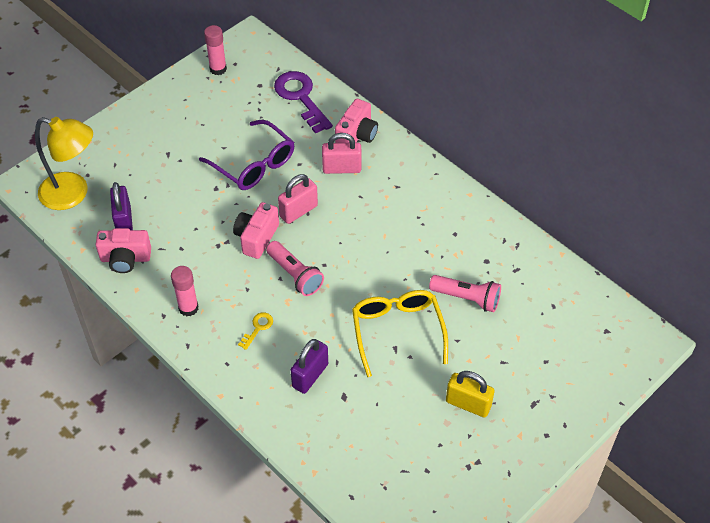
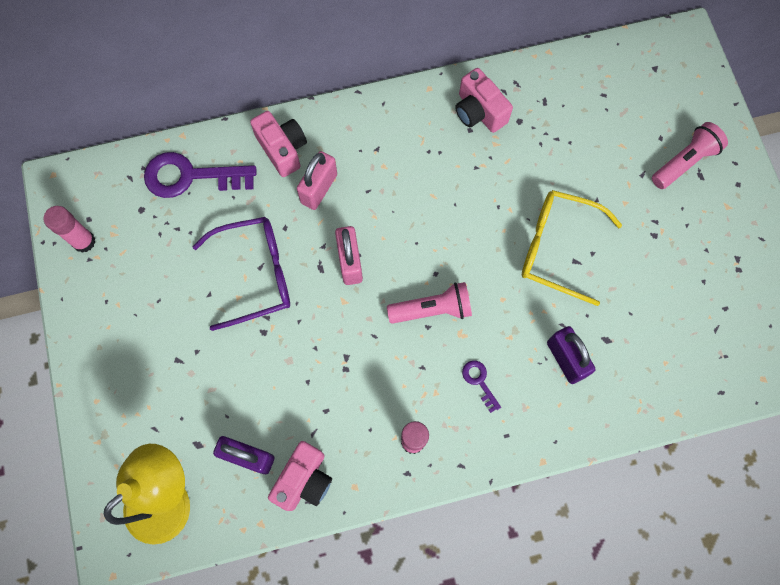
camera: 60 degrees left, 20 degrees up
pink camera [233,202,279,259] -> pink camera moved to [455,68,513,133]
yellow key [238,312,273,350] -> purple key [462,360,501,413]
pink flashlight [429,275,501,312] -> pink flashlight moved to [652,122,728,189]
yellow padlock [446,371,495,418] -> none

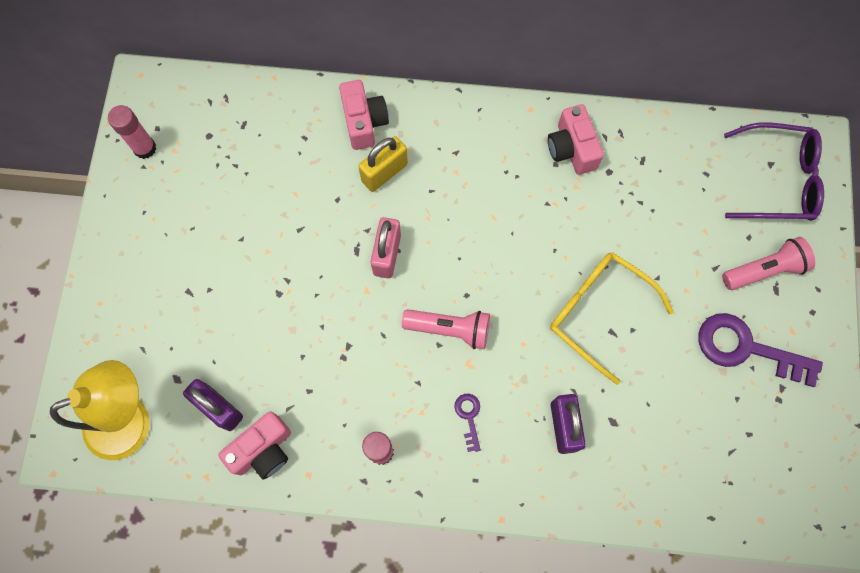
camera: 20 degrees right, 0 degrees up
purple key [144,152,256,198] -> purple key moved to [698,313,823,387]
purple glasses [192,217,290,331] -> purple glasses moved to [724,123,824,221]
pink padlock [297,151,337,210] -> yellow padlock [358,136,408,192]

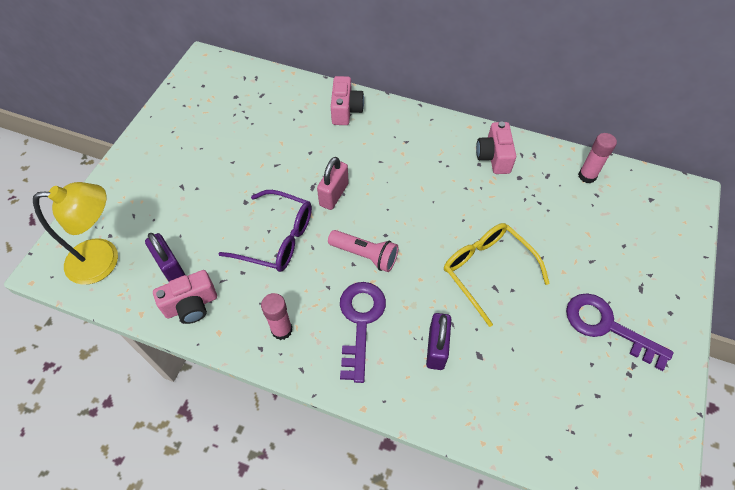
camera: 15 degrees right, 15 degrees down
pink glue stick [108,105,156,159] -> pink glue stick moved to [578,133,617,183]
yellow padlock [358,136,408,192] -> none
purple key [454,394,481,452] -> purple key [340,282,386,383], size x2.17
pink flashlight [722,237,815,290] -> none
purple glasses [724,123,824,221] -> purple glasses moved to [218,190,312,272]

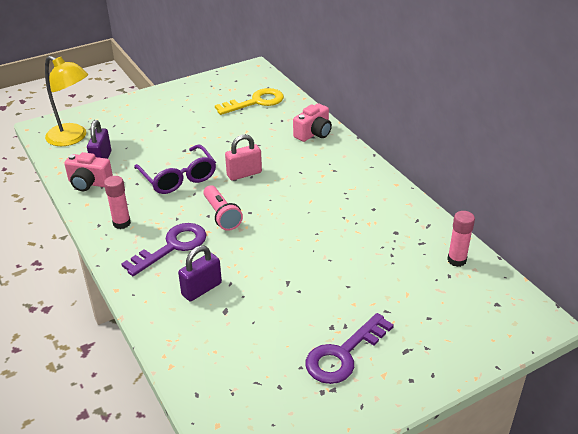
camera: 40 degrees right, 20 degrees down
yellow glasses [444,223,550,327] -> none
pink camera [476,121,516,174] -> none
purple key [566,293,673,371] -> purple key turned 120 degrees counterclockwise [306,313,394,384]
none -> yellow key [215,88,284,115]

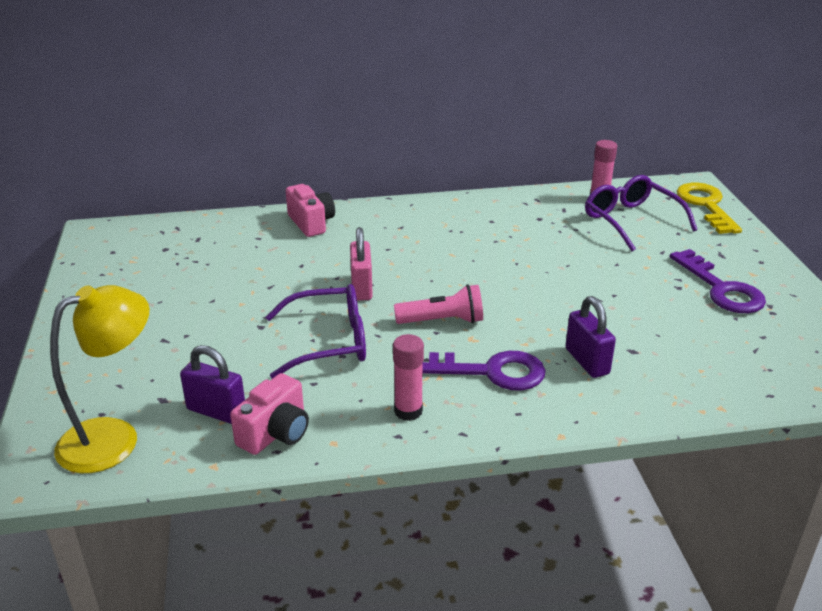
camera: 70 degrees left, 5 degrees down
purple key [122,223,207,276] -> purple key turned 120 degrees clockwise [422,351,546,391]
yellow key [215,88,284,115] -> yellow key moved to [677,183,742,234]
none -> purple glasses [585,175,698,252]

